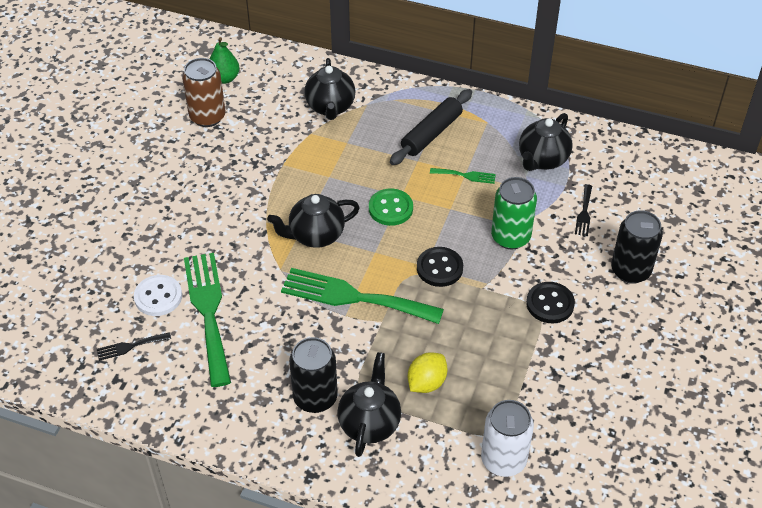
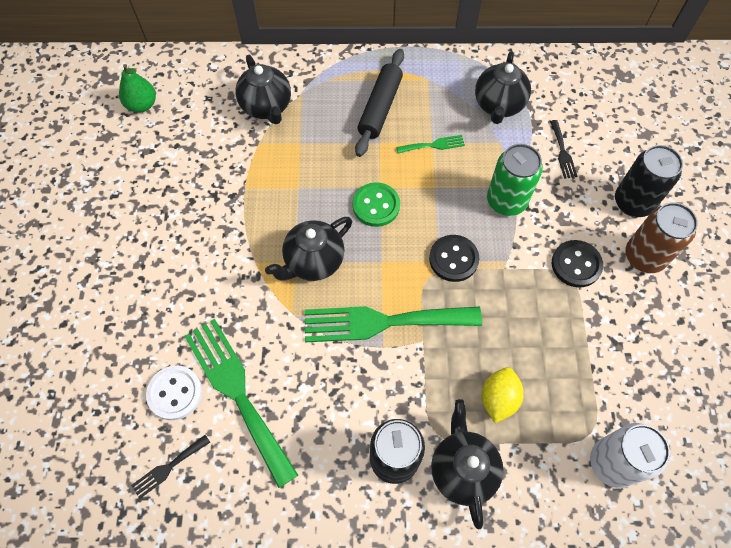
camera: 20 degrees left, 15 degrees up
brown can [182,58,225,127] -> brown can moved to [625,202,698,273]

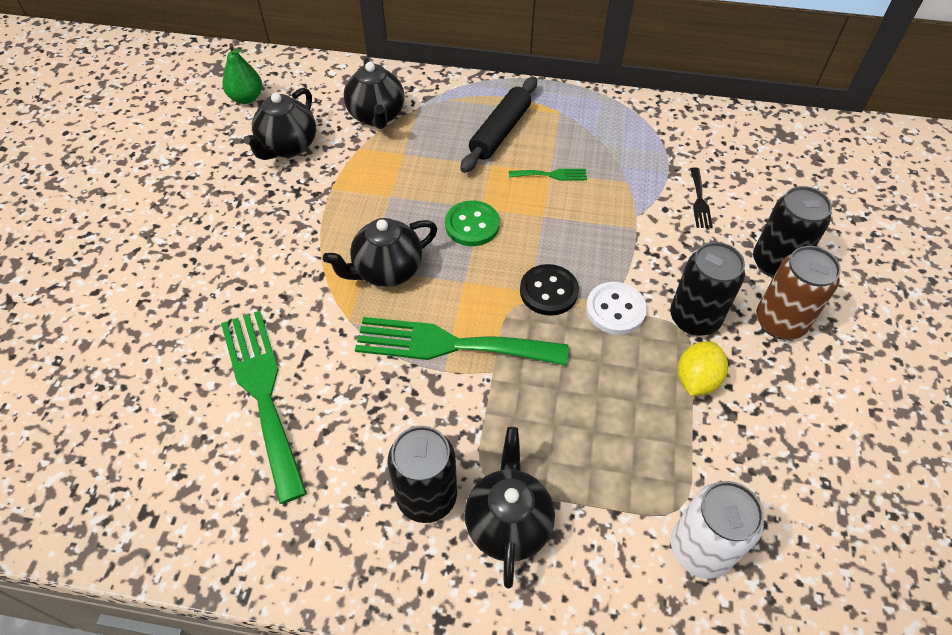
camera: 10 degrees right, 10 degrees down
black fork [131,435,210,499] -> none
white button [146,365,202,420] -> white button moved to [586,282,647,335]
black teapot [475,51,531,124] -> black teapot moved to [244,88,316,160]
yellow lemon [482,367,524,423] -> yellow lemon moved to [678,341,728,396]
green can [487,144,543,216] -> none
black button [552,240,603,288] -> black can [670,242,745,336]

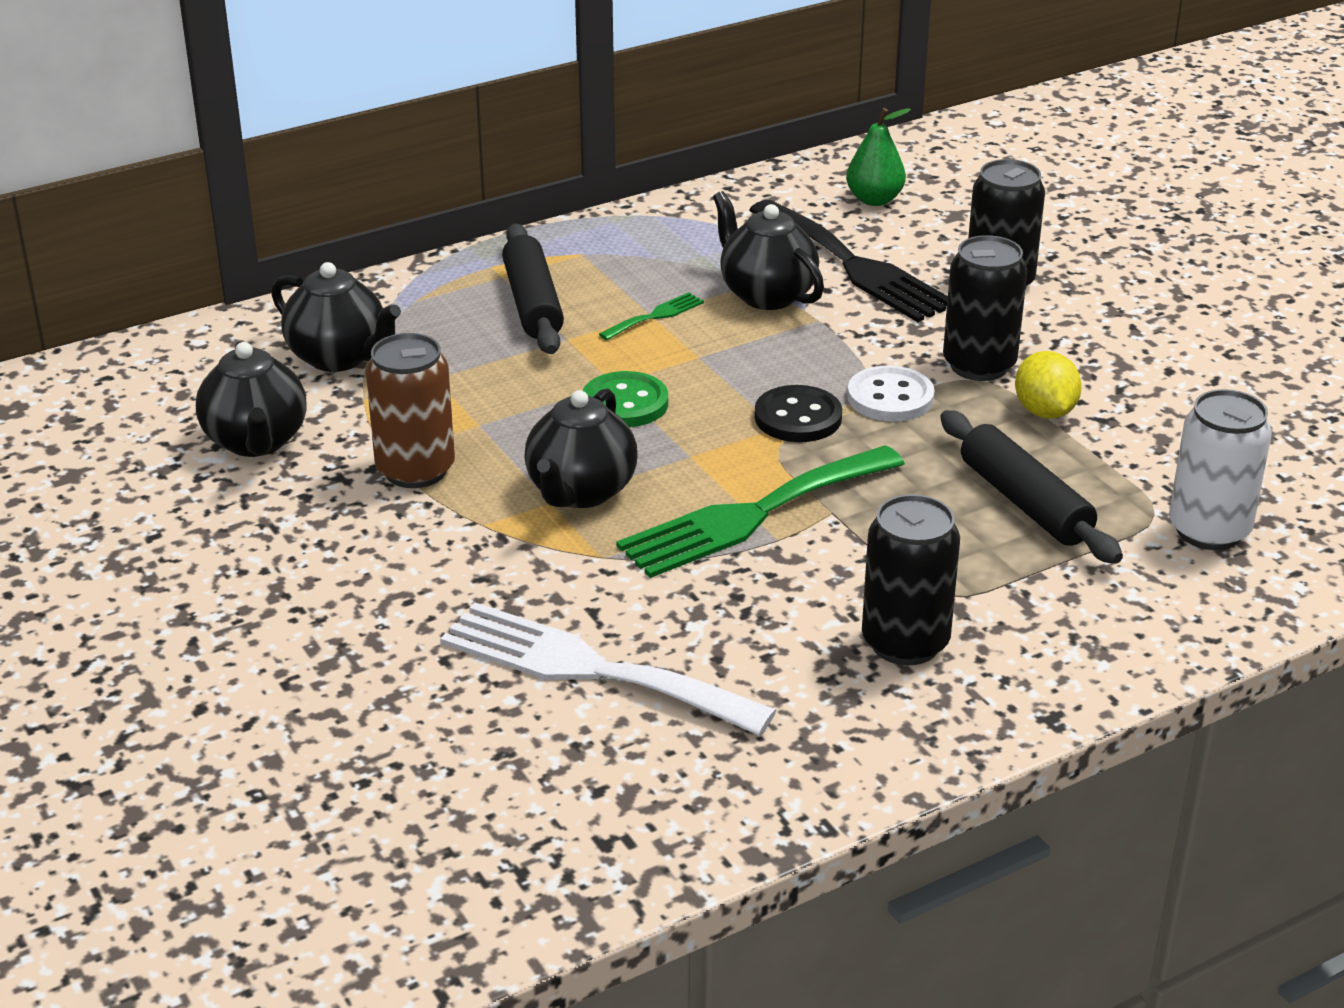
camera: 40 degrees left, 20 degrees down
green fork [221,311,307,504] -> white fork [440,602,777,736]
green pear [223,43,262,104] -> green pear moved to [846,108,911,206]
black teapot [465,427,555,588] -> black teapot moved to [713,191,824,310]
black fork [690,167,713,228] -> black fork [749,200,948,322], size x2.28
brown can [756,246,841,340] -> brown can moved to [366,333,455,488]
none -> black rolling pin [940,410,1123,564]

